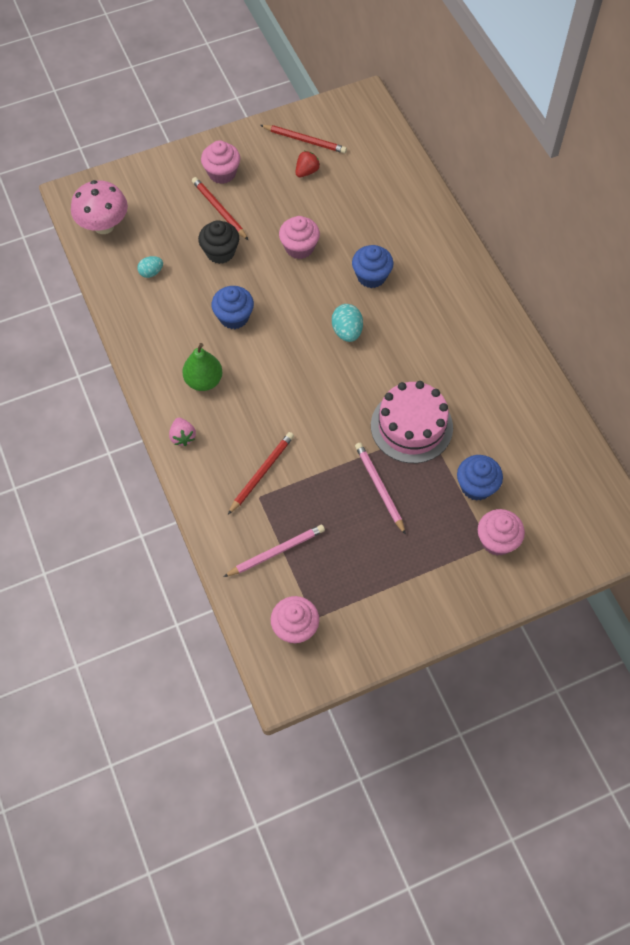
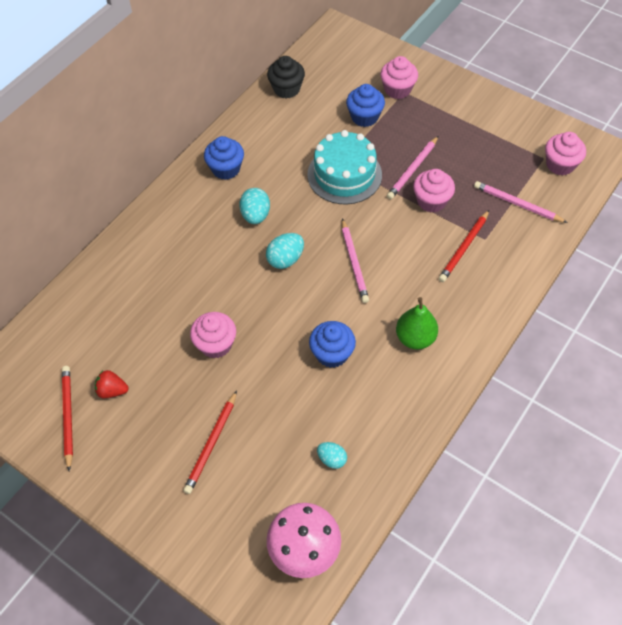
camera: 120 degrees left, 5 degrees down
pink strawberry [169,418,196,446] -> none
black cupcake [198,220,239,264] -> black cupcake moved to [267,56,305,98]
pink cupcake [201,140,240,184] -> pink cupcake moved to [413,169,455,213]
red pencil [228,432,294,514] -> red pencil turned 60 degrees counterclockwise [439,210,489,282]
blue cupcake [352,245,393,288] -> blue cupcake moved to [204,136,244,180]
pink cake [371,381,453,463] -> turquoise cake [307,130,382,204]
none -> turquoise egg [239,188,270,224]
none -> pink pencil [342,218,369,303]

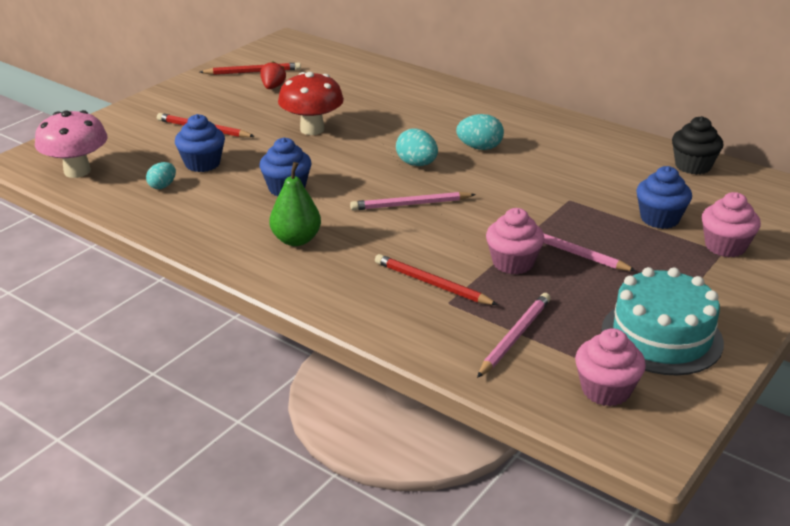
camera: 90 degrees right, 25 degrees down
pink cupcake [190,312,236,358] -> red mushroom [278,72,344,135]
blue cupcake [204,136,244,180] -> blue cupcake moved to [175,114,225,172]
turquoise cake [307,130,382,204] -> turquoise cake moved to [601,267,724,375]

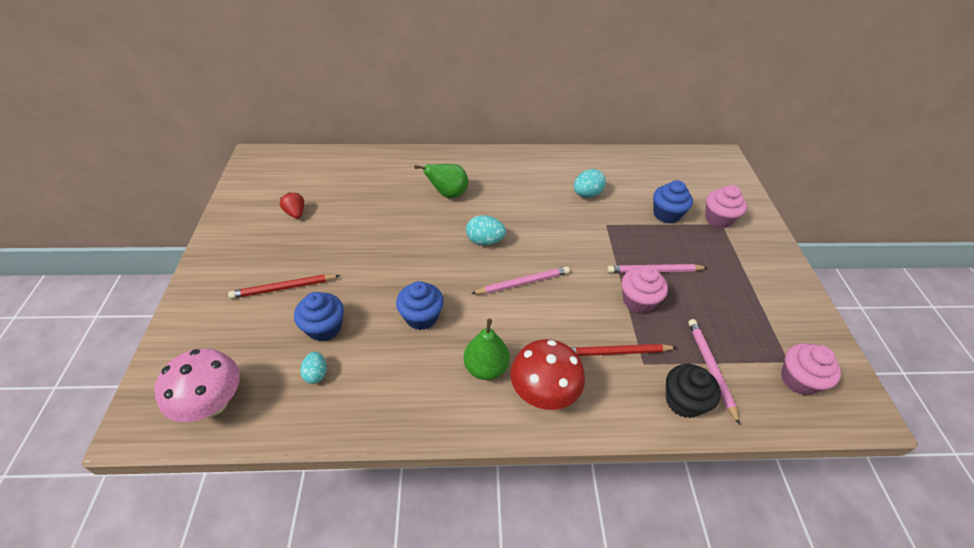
camera: 40 degrees left, 15 degrees up
red pencil [200,63,301,75] -> none
red mushroom [278,72,344,135] -> red mushroom moved to [511,339,585,410]
pink pencil [350,192,476,211] -> pink pencil turned 150 degrees counterclockwise [471,267,570,294]
turquoise egg [456,114,504,150] -> turquoise egg moved to [574,169,606,198]
turquoise cake [601,267,724,375] -> none
black cupcake [672,116,723,175] -> black cupcake moved to [666,364,721,418]
none -> green pear [414,164,468,198]

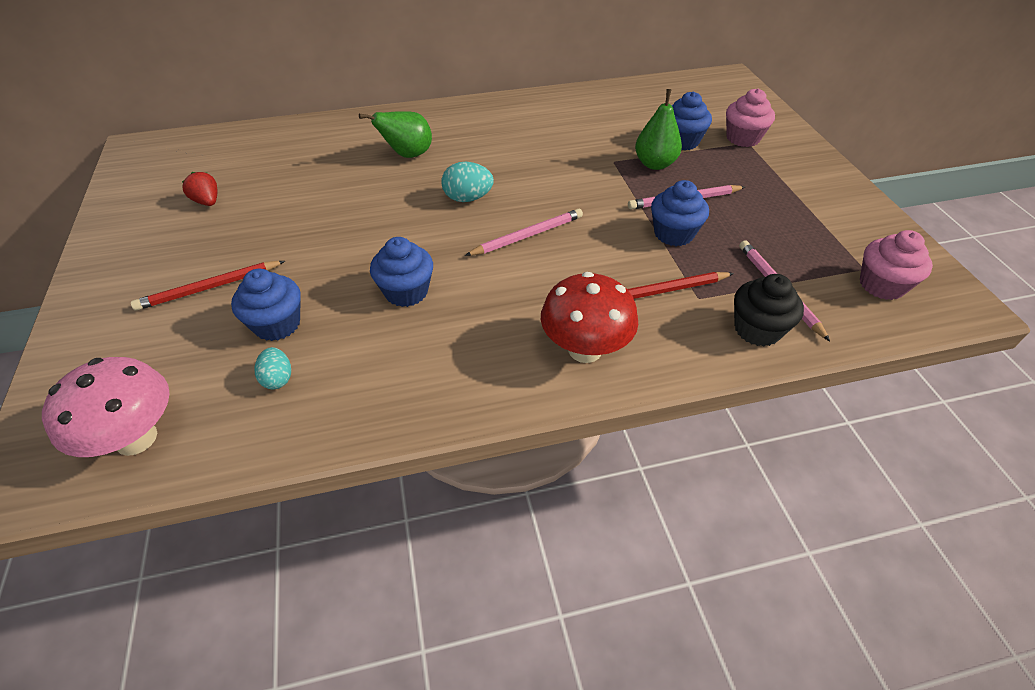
camera: 10 degrees left, 0 degrees up
green pear [464,319,510,380] -> green pear moved to [635,89,682,170]
turquoise egg [574,169,606,198] -> none
pink cupcake [622,266,668,313] -> blue cupcake [651,180,709,246]

